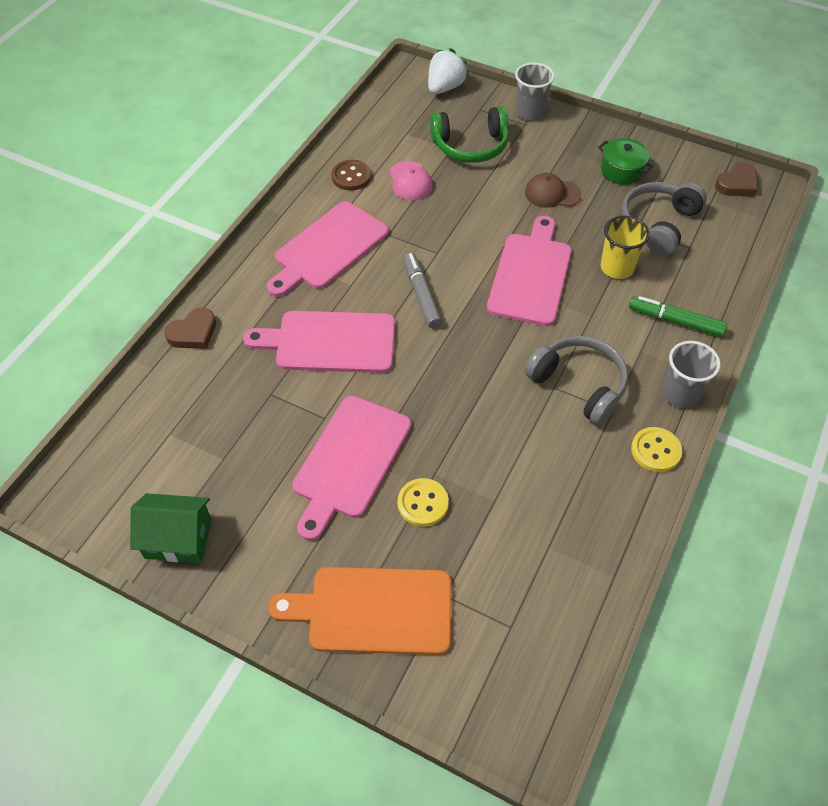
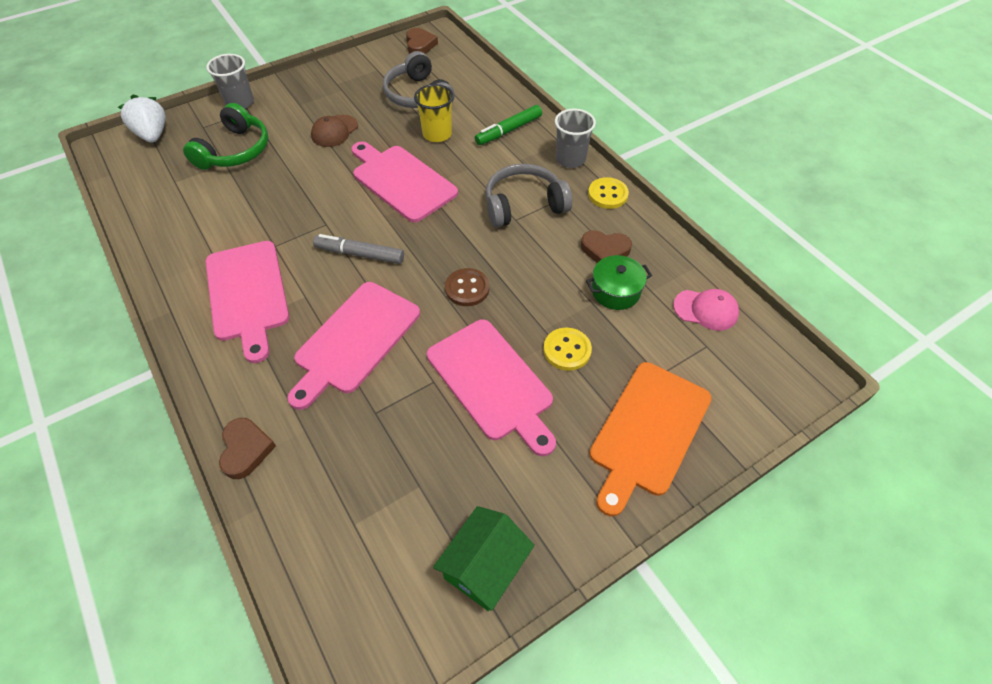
camera: 60 degrees left, 0 degrees up
brown button [331,160,371,190] -> brown button moved to [445,268,490,306]
pink cap [389,161,433,200] -> pink cap moved to [673,289,739,331]
green pot [598,138,653,185] -> green pot moved to [586,255,652,310]
none -> brown heart [581,230,632,263]

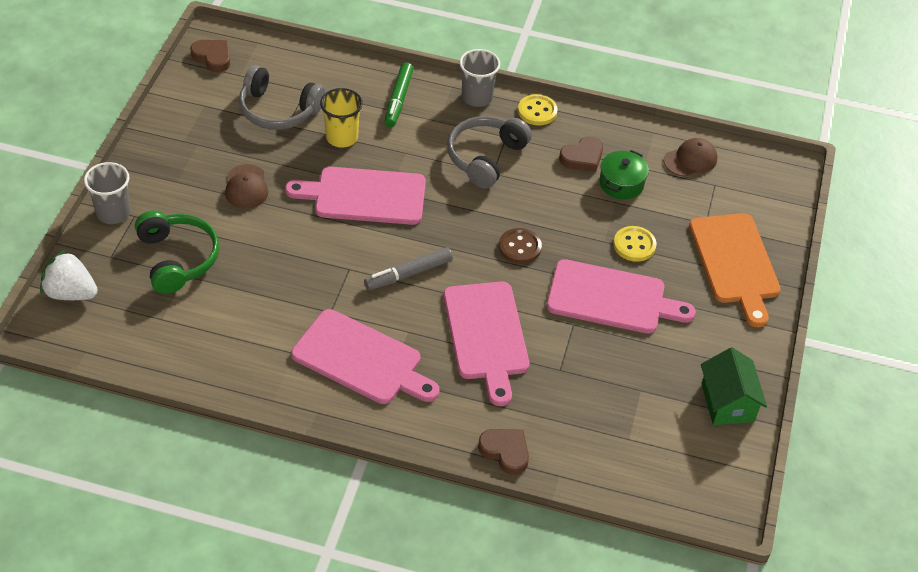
camera: 45 degrees left, 5 degrees down
pink cap [673,289,739,331] -> brown cap [664,138,717,177]

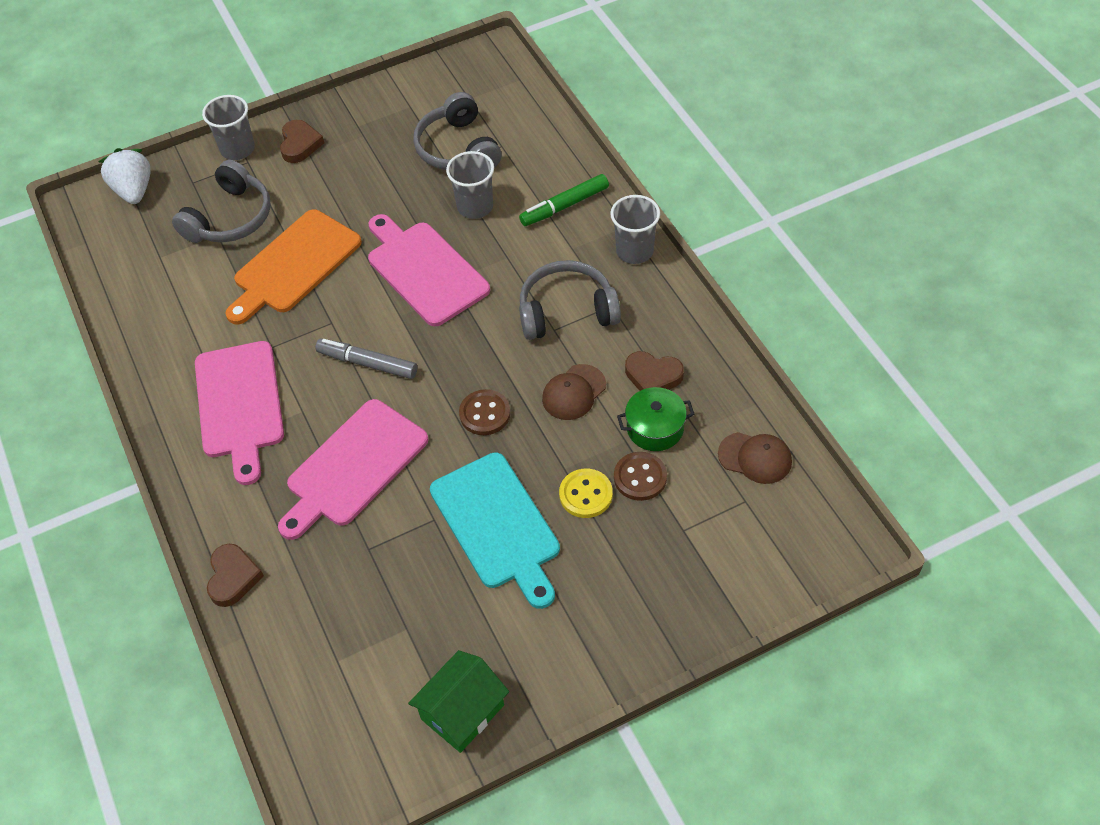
camera: 55 degrees right, 5 degrees up
green headphones [135,210,219,294] -> grey headphones [172,160,271,243]
brown heart [190,40,230,72] -> brown heart moved to [280,120,324,163]
brown cap [225,164,268,209] -> brown cap moved to [542,364,606,420]
yellow cup [320,88,363,147] -> grey cup [446,151,494,219]
yellow button [518,94,558,125] -> none
pink cutting board [547,259,696,334] -> turquoise cutting board [430,452,560,609]
orange cutting board [689,213,781,327] -> orange cutting board moved to [225,209,362,324]
none -> brown button [614,452,667,501]

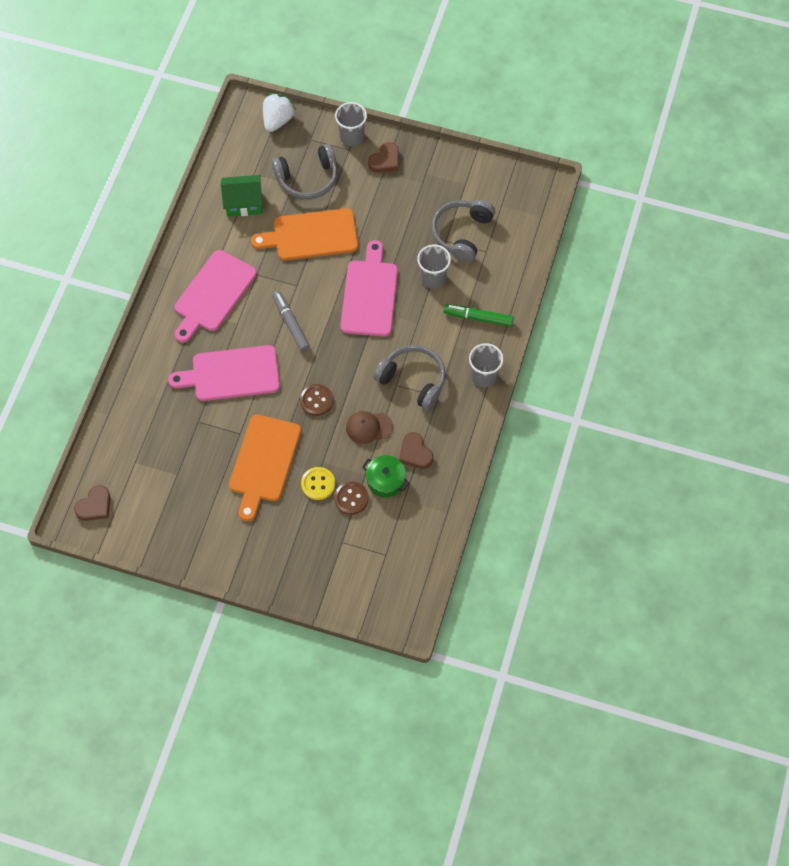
camera: 40 degrees right, 10 degrees up
brown heart [207,544,264,607] -> brown heart moved to [74,485,111,521]
green house [408,650,509,753] -> green house moved to [221,175,263,217]
turquoise cutting board [430,452,560,609] -> orange cutting board [229,415,301,521]
brown cap [718,432,792,484] -> none

